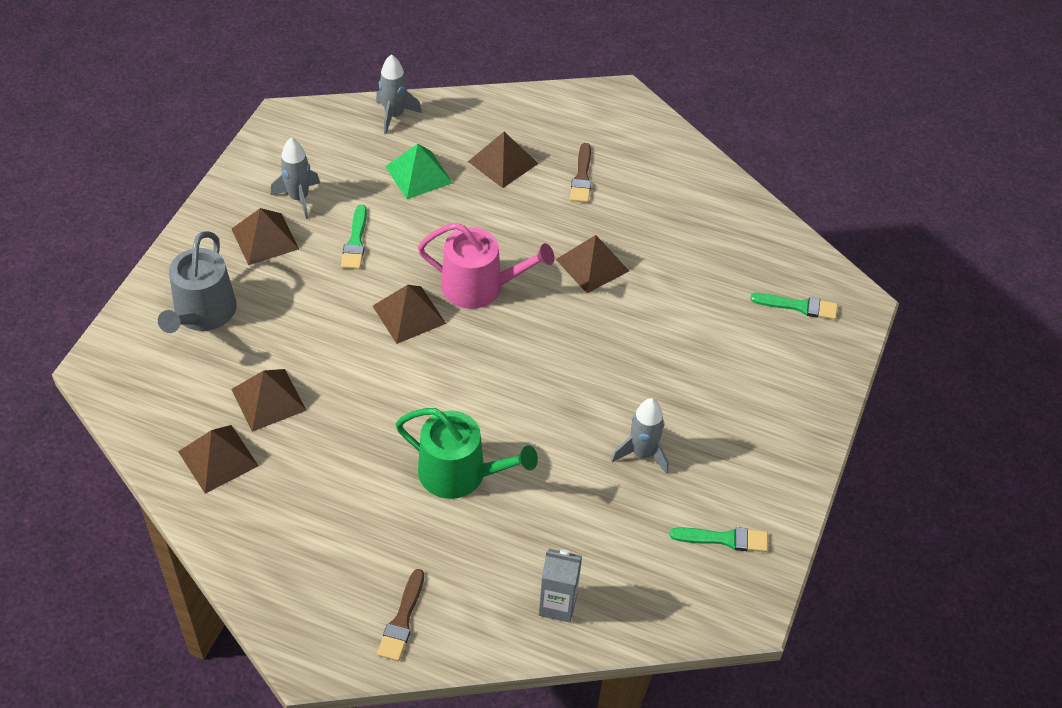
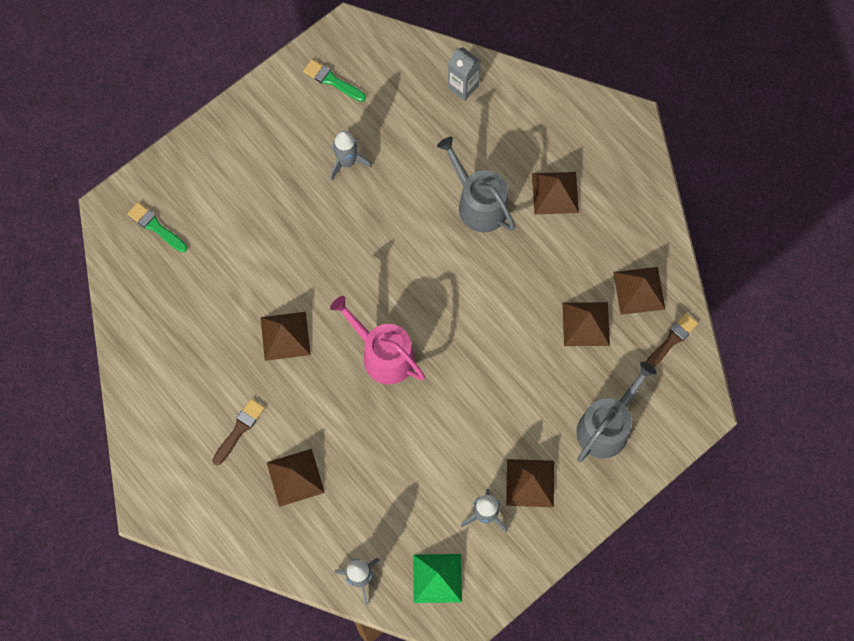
camera: 150 degrees left, 20 degrees up
green brush [341,205,367,269] -> none
brown pyramid [373,285,446,344] -> brown pyramid moved to [532,172,579,215]
brown brush [377,569,424,661] -> brown brush moved to [646,313,698,367]
green pyramid [385,144,453,199] -> green pyramid moved to [413,554,462,603]
green watering can [396,408,538,499] -> grey watering can [437,137,515,232]

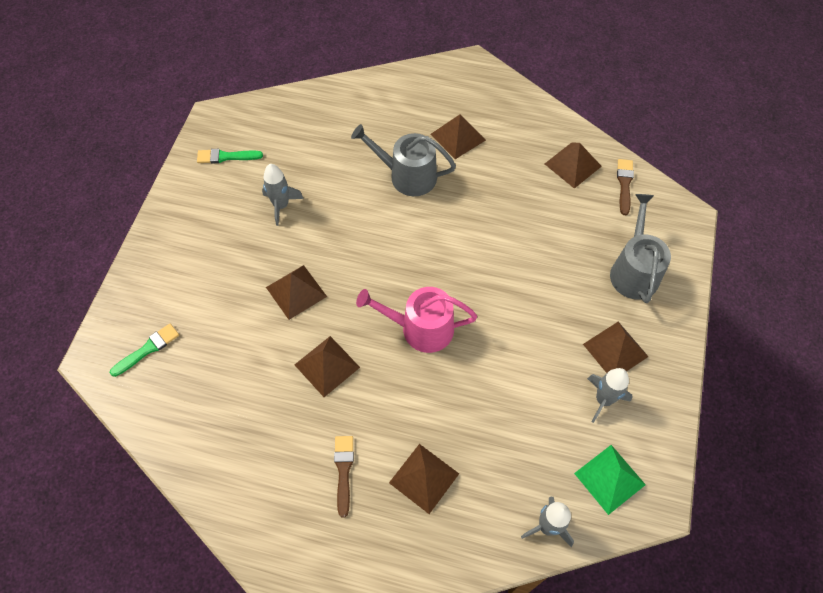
camera: 35 degrees left, 10 degrees down
green brush [127,202,187,253] -> green brush turned 135 degrees clockwise [110,324,179,377]
grey carton [448,47,481,101] -> none
brown pyramid [562,302,610,346] -> brown pyramid moved to [266,265,327,320]

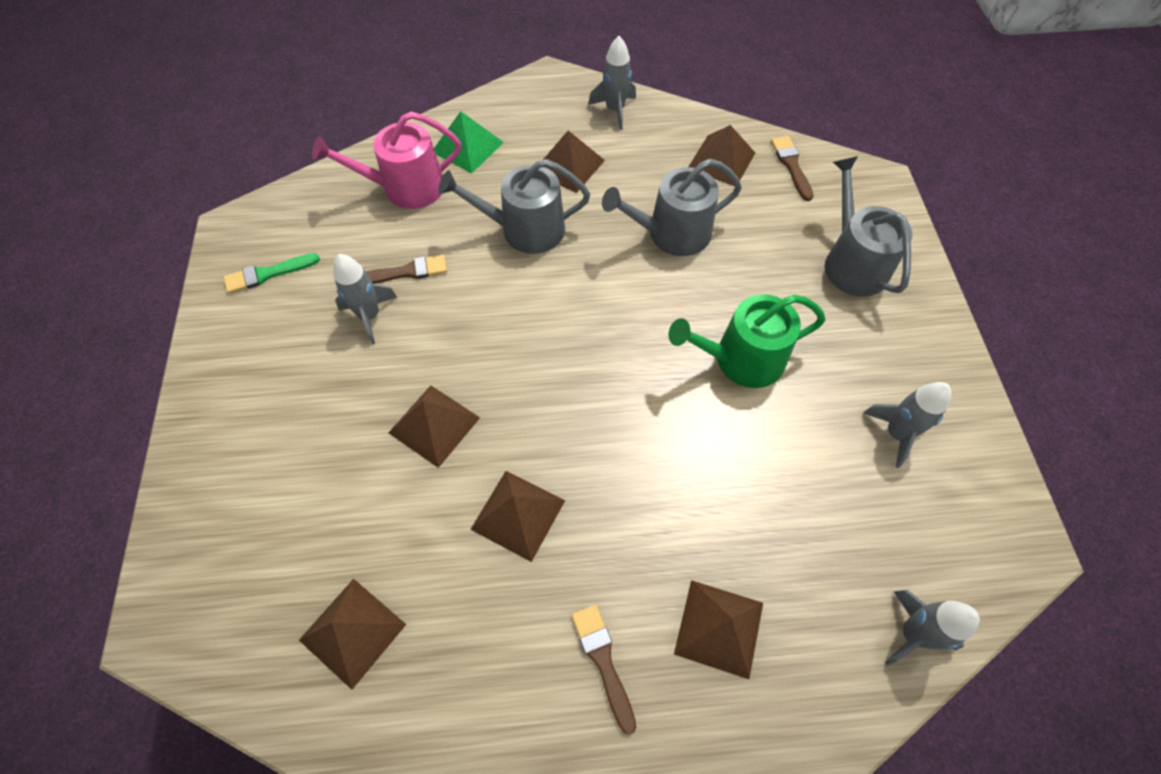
camera: 20 degrees left, 0 degrees up
green brush [110,324,179,377] -> none
pink watering can [356,287,477,353] -> pink watering can moved to [312,112,461,209]
green pyramid [574,445,646,515] -> green pyramid moved to [434,111,504,174]
brown pyramid [583,322,649,373] -> brown pyramid moved to [299,579,406,690]
none -> brown brush [366,255,447,284]
none -> grey rocket [588,36,636,130]
none -> grey watering can [602,159,742,256]
none -> green watering can [669,294,826,388]

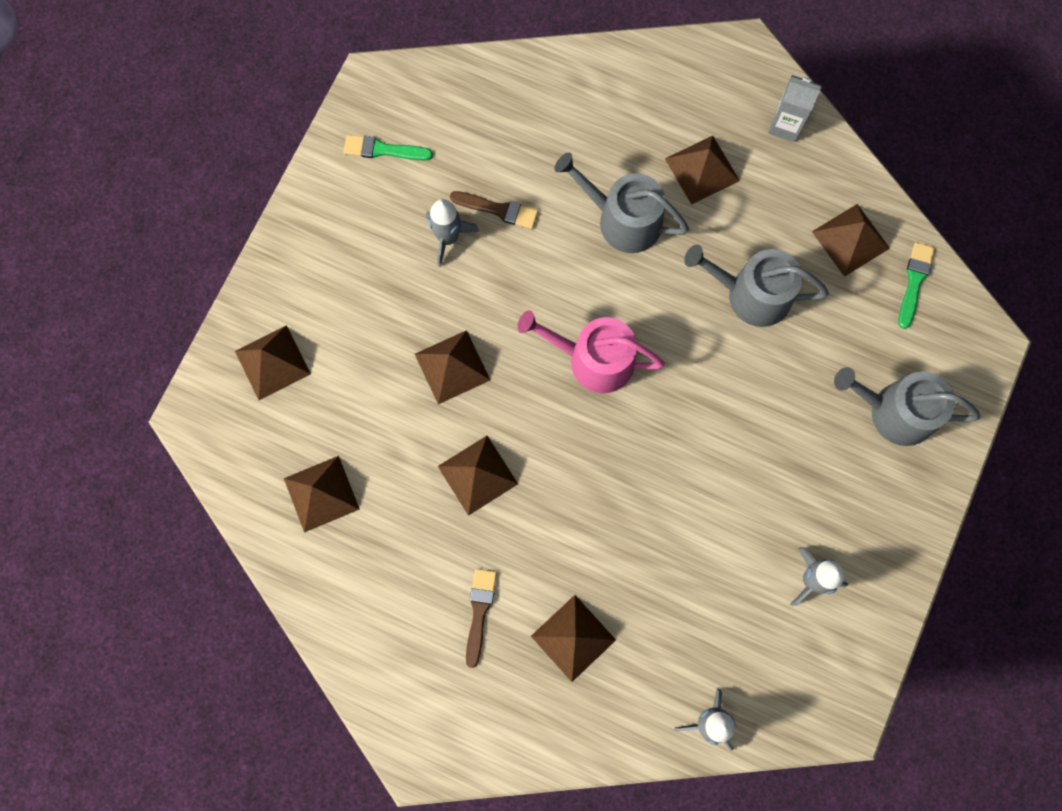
camera: 30 degrees right, 15 degrees up
pink watering can [312,112,461,209] -> pink watering can moved to [517,310,665,393]
green pyramid [434,111,504,174] -> none
grey rocket [588,36,636,130] -> grey carton [768,75,821,142]
green watering can [669,294,826,388] -> none
brown brush [771,136,814,201] -> green brush [898,242,935,329]
grey watering can [825,156,913,297] -> grey watering can turned 90 degrees counterclockwise [834,367,980,446]
none -> brown pyramid [235,325,311,400]

